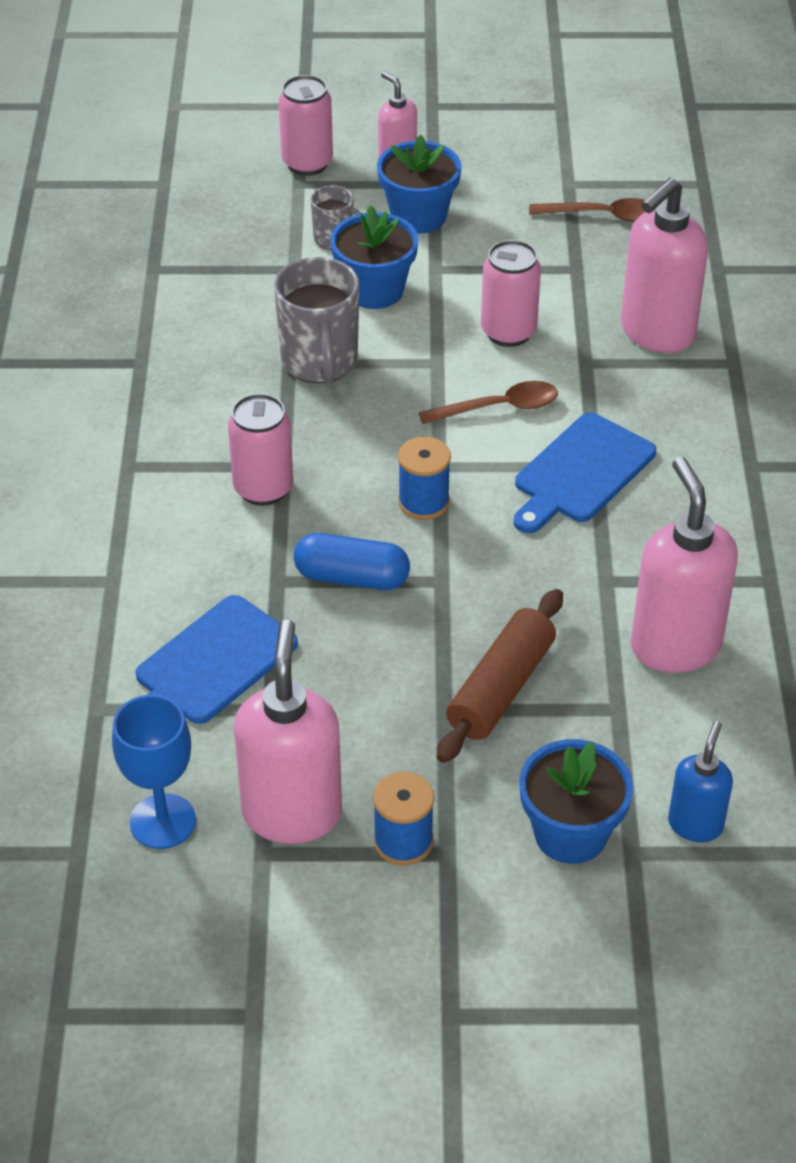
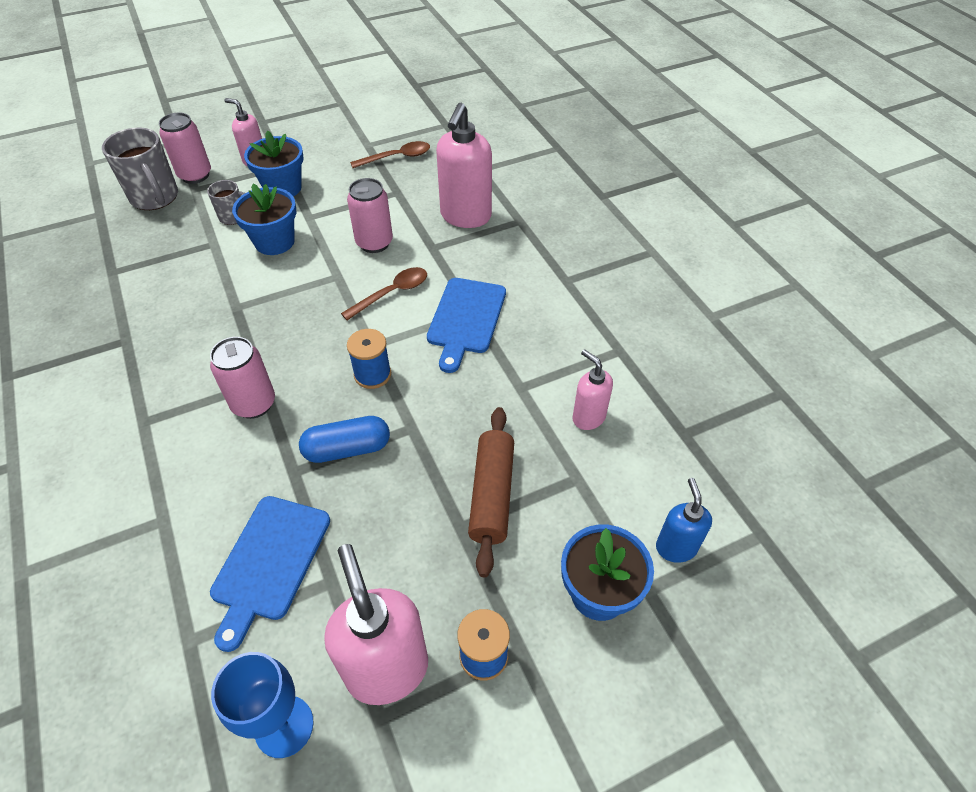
camera: 25 degrees left, 5 degrees up
grey mug [274,257,360,383] -> grey mug moved to [102,128,178,210]
pink soap dispenser [631,457,738,673] -> pink soap dispenser [572,349,613,430], size x0.56

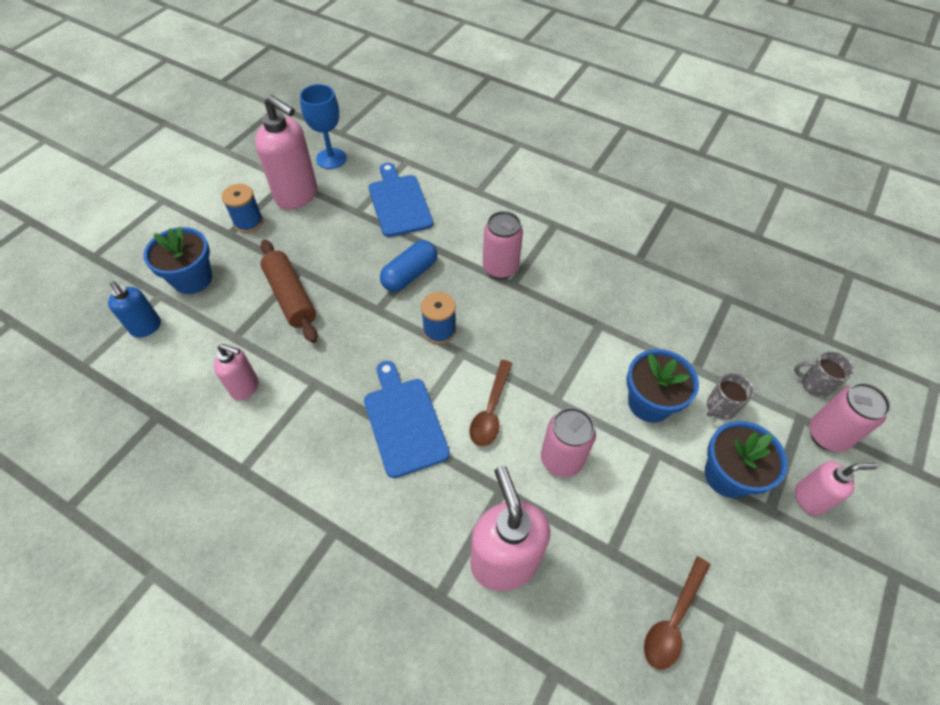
camera: 145 degrees right, 5 degrees up
grey mug [102,128,178,210] -> grey mug [794,351,854,397], size x0.54

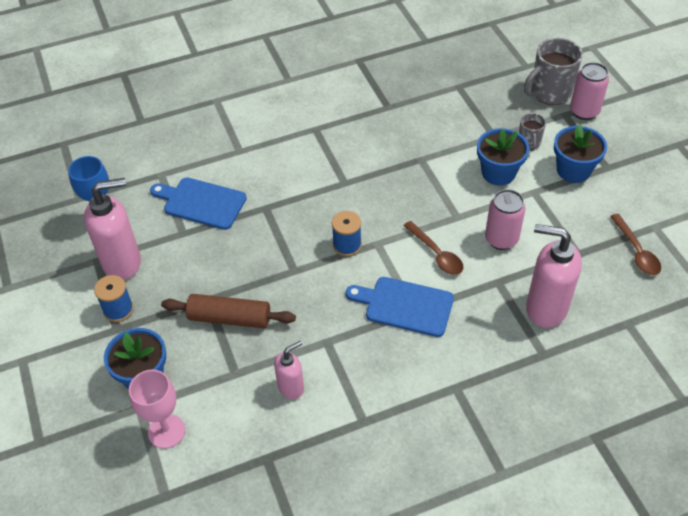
camera: 50 degrees left, 5 degrees down
blue soap dispenser [108,281,161,337] -> pink goblet [129,370,185,449]
blue capsule [380,240,437,292] -> none
pink can [483,211,523,279] -> none
grey mug [794,351,854,397] -> grey mug [524,38,583,105], size x1.84
pink soap dispenser [795,461,877,516] -> none

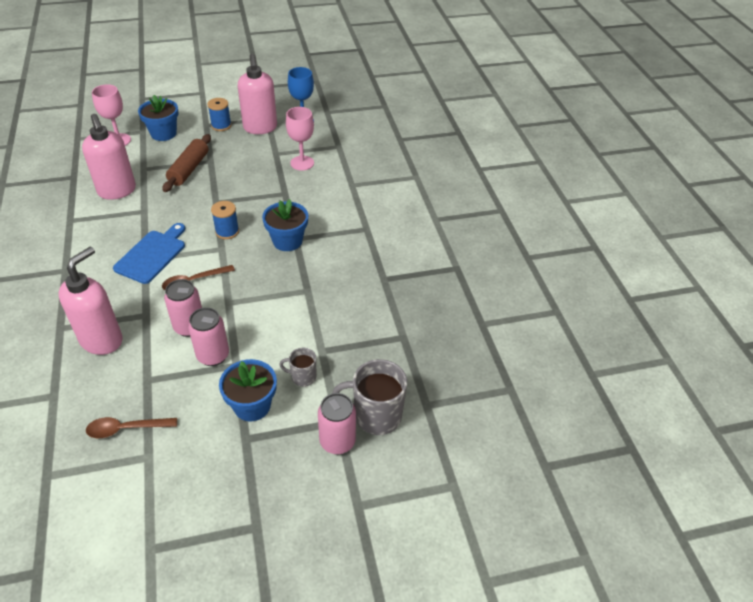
camera: 95 degrees right, 5 degrees down
blue cutting board [150,178,247,230] -> pink goblet [286,107,314,171]
pink soap dispenser [274,341,304,399] -> pink soap dispenser [82,114,136,200], size x1.79
blue flower pot [477,128,529,185] -> blue flower pot moved to [262,199,308,251]
grey mug [524,38,583,105] -> grey mug turned 60 degrees counterclockwise [332,359,407,435]
none -> pink can [188,307,229,366]

